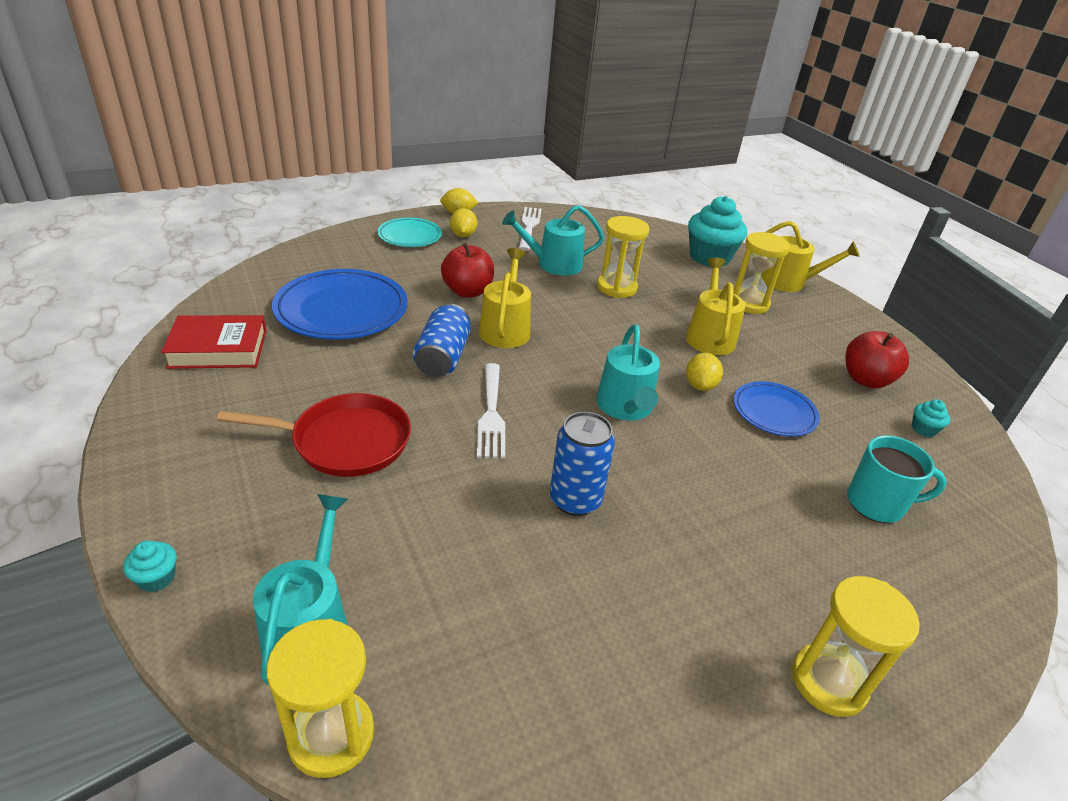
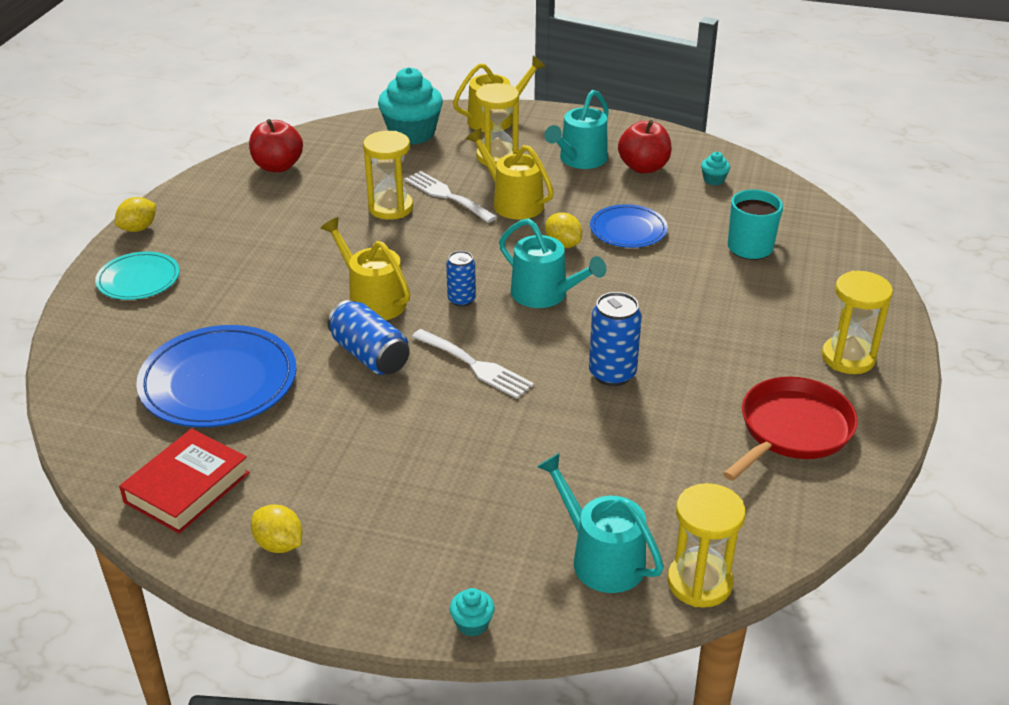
camera: 45 degrees left, 0 degrees up
red pan [217,393,411,477] -> red pan moved to [723,376,858,481]
red apple [441,243,494,297] -> red apple moved to [249,119,303,172]
yellow lemon [450,208,477,237] -> yellow lemon moved to [251,504,302,553]
turquoise watering can [502,205,604,276] -> turquoise watering can moved to [544,90,609,169]
white fork [519,207,542,251] -> white fork moved to [404,171,497,223]
none -> blue can [446,251,476,307]

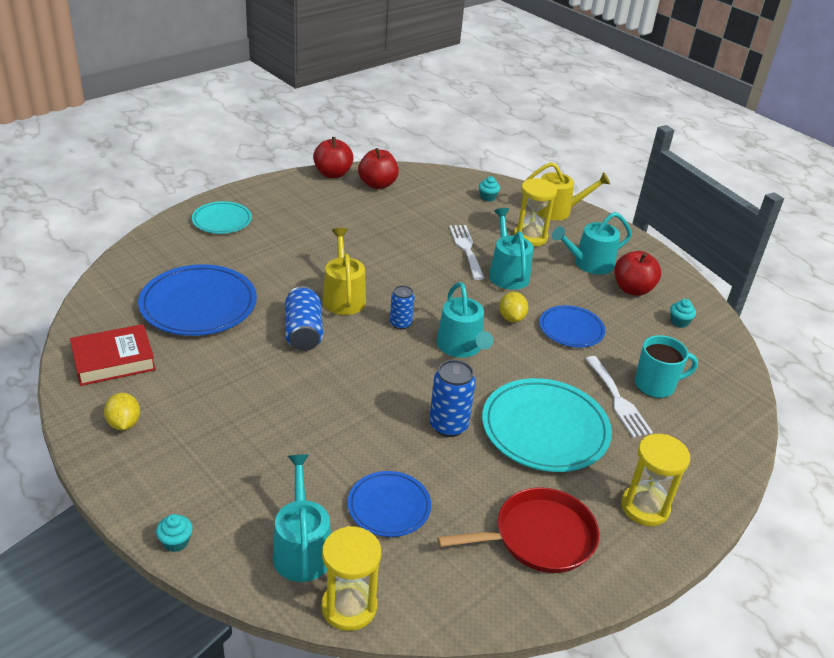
camera: 30 degrees right, 0 degrees up
yellow lemon [115,197,156,232] -> none
yellow hourglass [363,131,413,220] -> none
turquoise cupcake [378,67,443,145] -> turquoise cupcake [479,176,500,202], size x0.43
white fork [412,329,534,399] -> white fork moved to [585,356,653,438]
yellow watering can [466,128,554,219] -> turquoise watering can [489,208,533,290]
none -> red apple [313,137,354,178]
none -> blue plate [348,471,431,537]
none -> turquoise plate [482,378,612,472]

